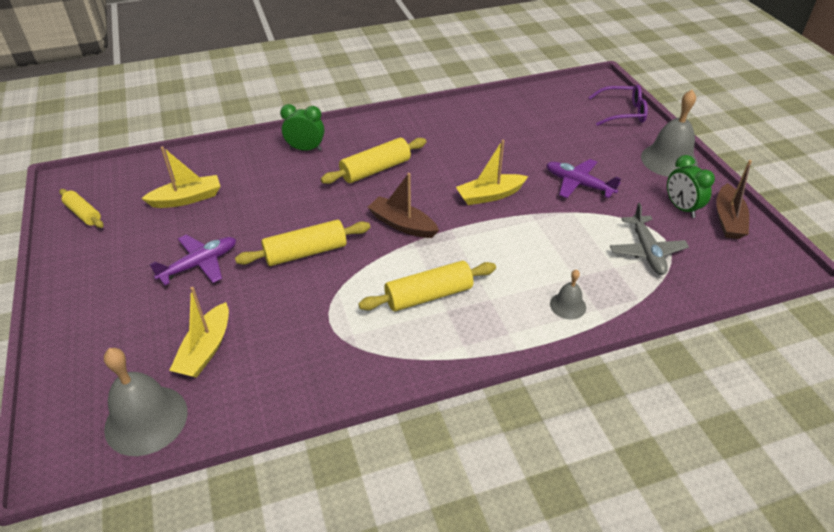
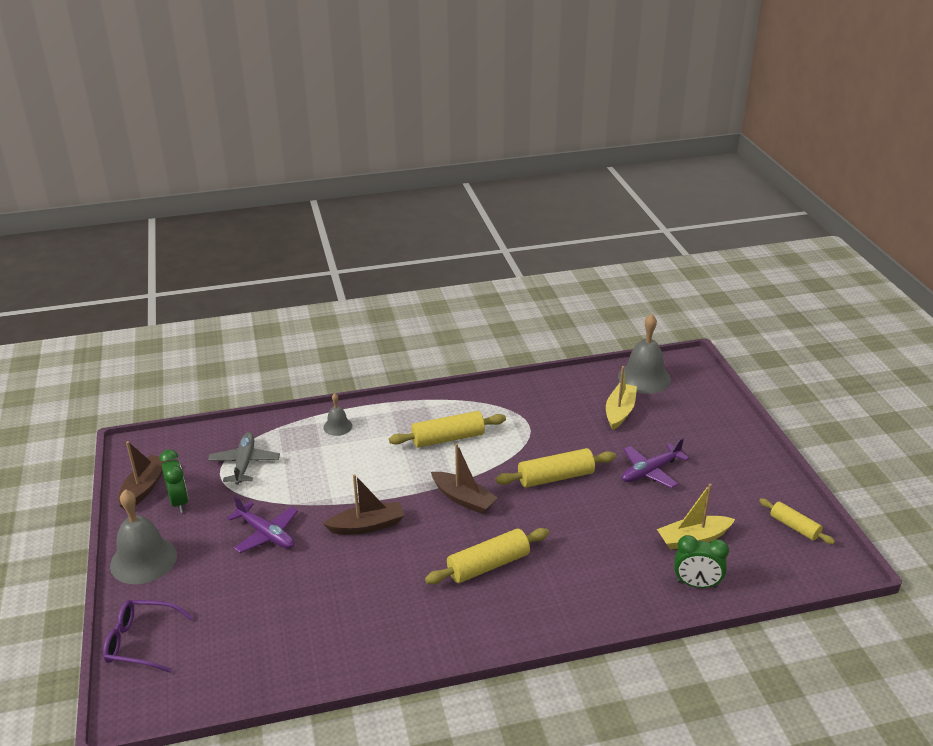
camera: 175 degrees left, 10 degrees down
green clock [280,104,325,151] -> green clock moved to [674,535,729,588]
yellow boat [456,140,528,205] -> brown boat [323,474,405,535]

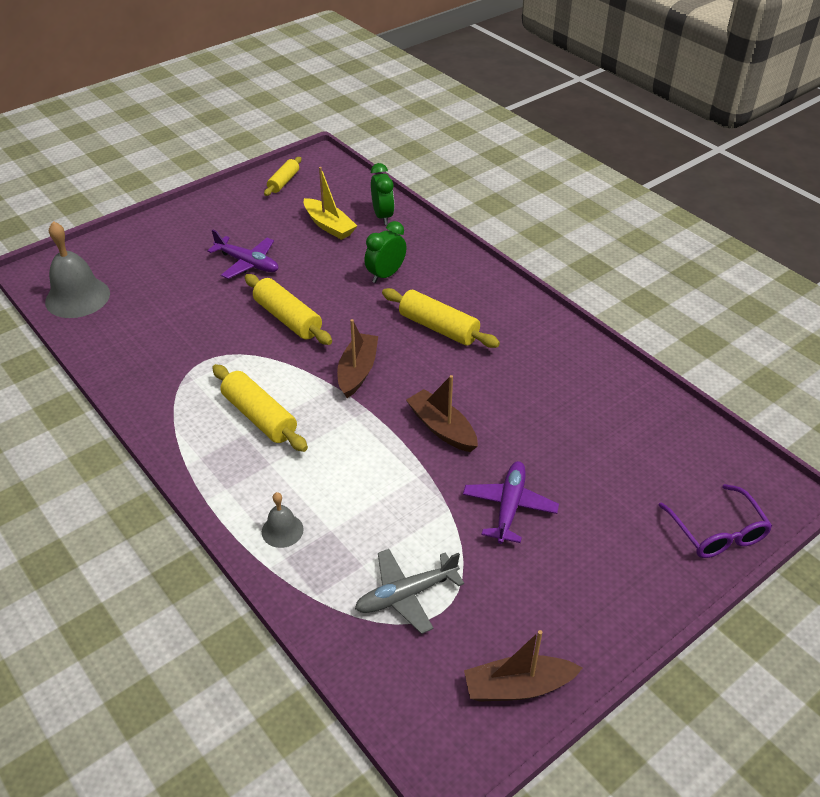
camera: 115 degrees left, 10 degrees up
grey bell [110,489,177,584] -> none
green clock [159,449,188,513] -> green clock moved to [364,221,407,283]
yellow boat [606,366,637,430] -> none

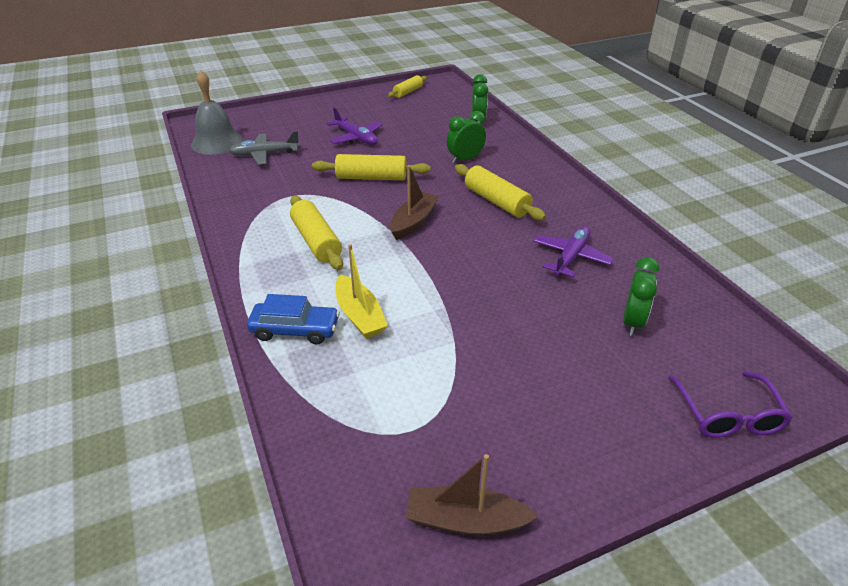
camera: 15 degrees right, 5 degrees down
yellow rolling pin [245,274,332,345] -> yellow rolling pin turned 60 degrees counterclockwise [312,154,430,180]
grey bell [262,492,304,548] -> blue car [247,294,340,344]
yellow boat [304,167,357,240] -> yellow boat moved to [336,244,388,339]
grey plane [355,549,464,634] -> grey plane moved to [228,131,300,165]
brown boat [406,375,478,452] -> none
purple plane [463,461,559,544] -> purple plane moved to [534,226,614,277]
none -> green clock [623,257,660,336]

